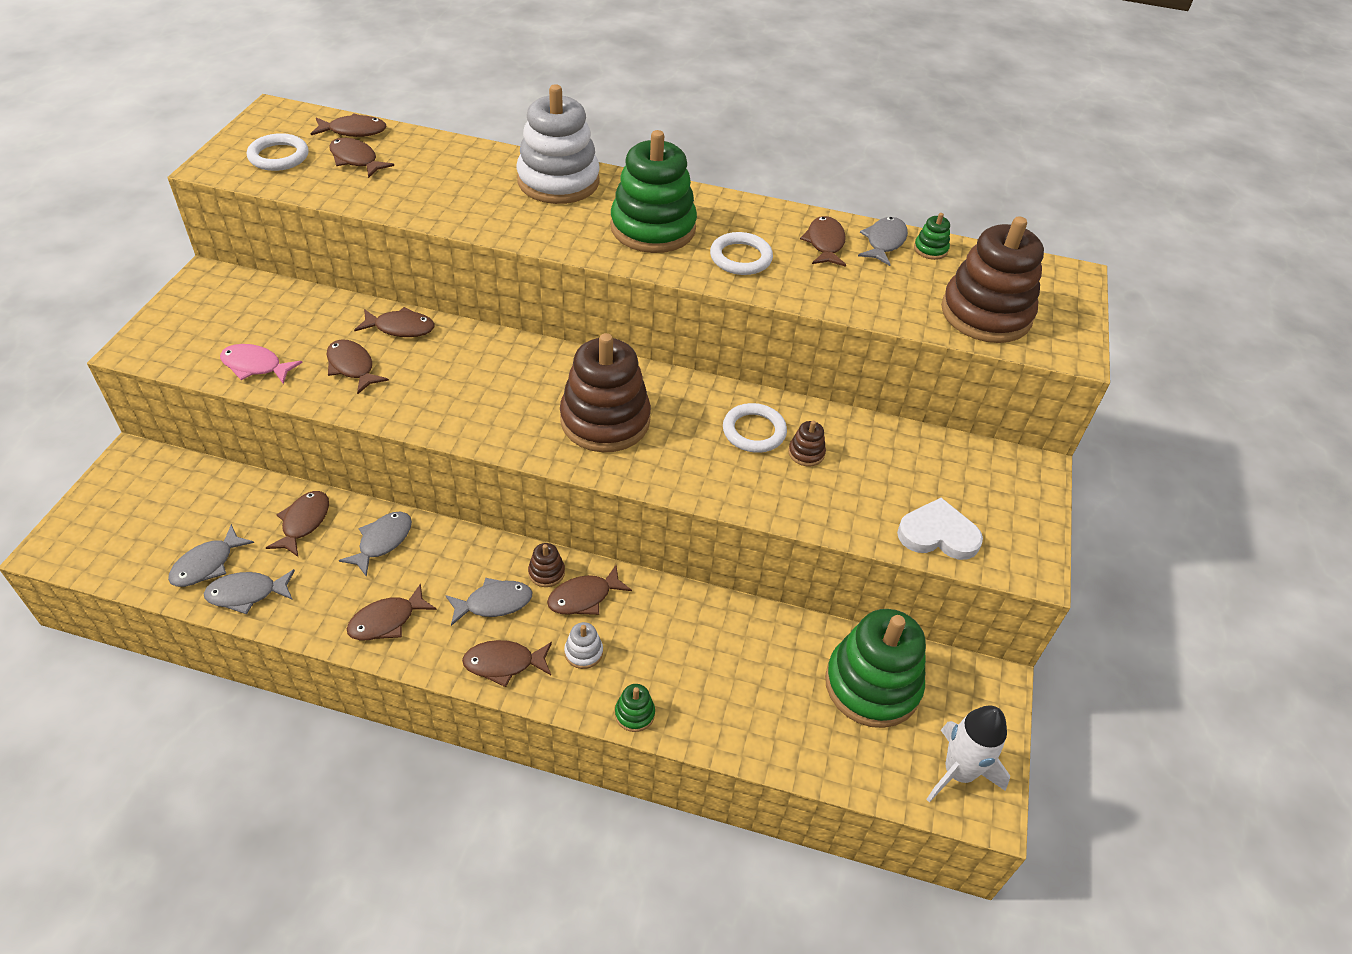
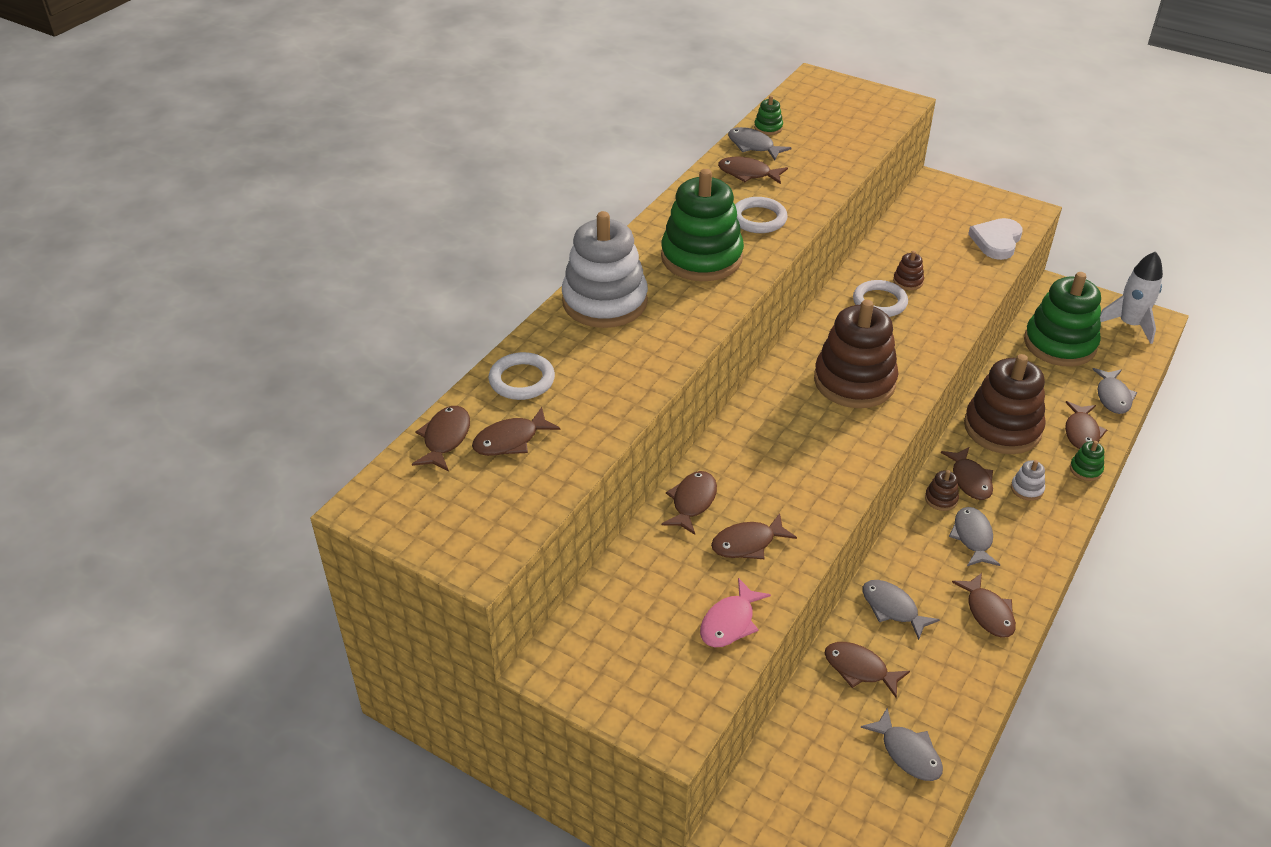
camera: 70 degrees left, 5 degrees down
grey fish [204,569,295,614] -> grey fish moved to [1092,368,1137,414]
white ring [247,133,309,171] -> white ring moved to [489,352,555,400]
brown fish [462,640,552,687] -> brown fish moved to [1065,401,1107,449]
brown stacking toy [941,216,1044,343] -> brown stacking toy moved to [964,354,1046,454]

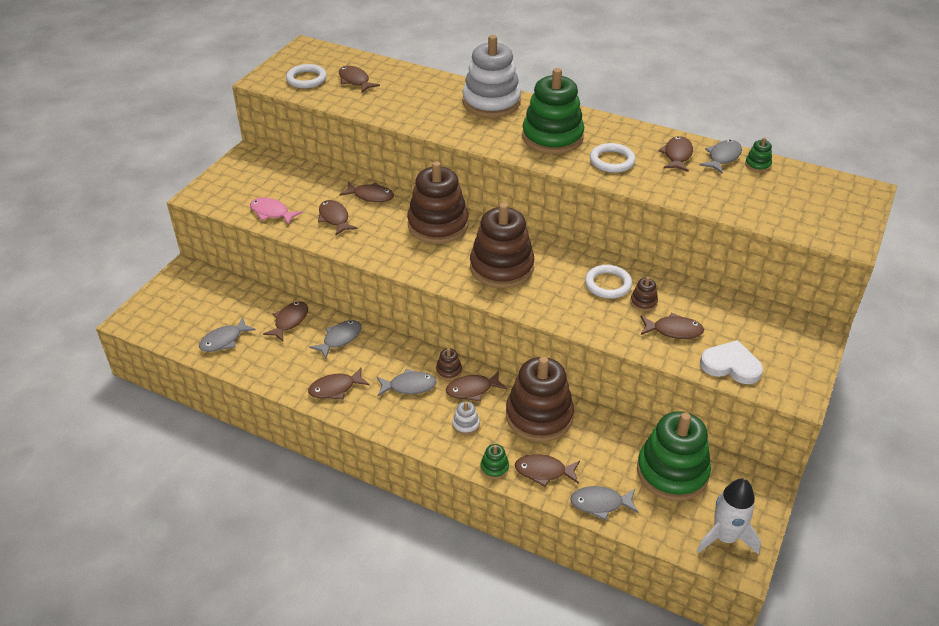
camera: 85 degrees right, 0 degrees up
brown fish [412,406,470,471] -> brown fish moved to [641,313,704,339]
white ring [489,352,555,400] -> white ring moved to [286,64,327,88]
none -> brown stacking toy [407,161,469,244]

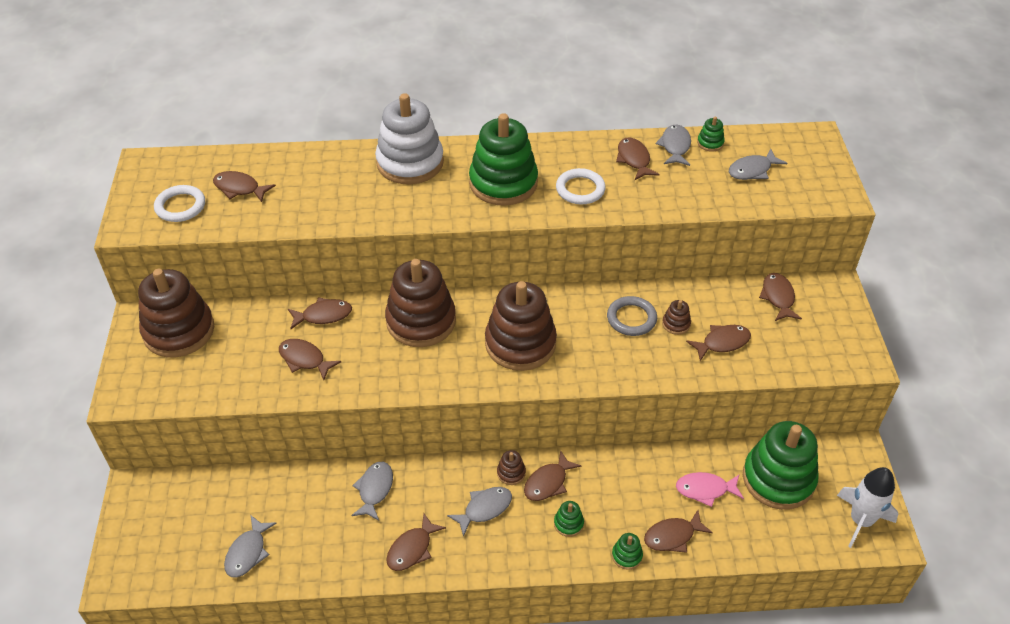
camera: 30 degrees left, 5 degrees up
pink fish [250,198,302,225] -> pink fish moved to [676,472,744,507]
brown fish [263,301,308,342] -> brown fish moved to [759,273,802,321]
white stacking toy [452,401,480,435] -> green stacking toy [554,501,584,537]
brown stacking toy [506,356,574,442] -> brown stacking toy moved to [138,269,214,357]
grey fish [570,486,639,520] -> grey fish moved to [729,149,787,180]
white ring [585,265,632,299] -> grey ring [607,296,657,336]
white heart [700,340,763,384] -> none

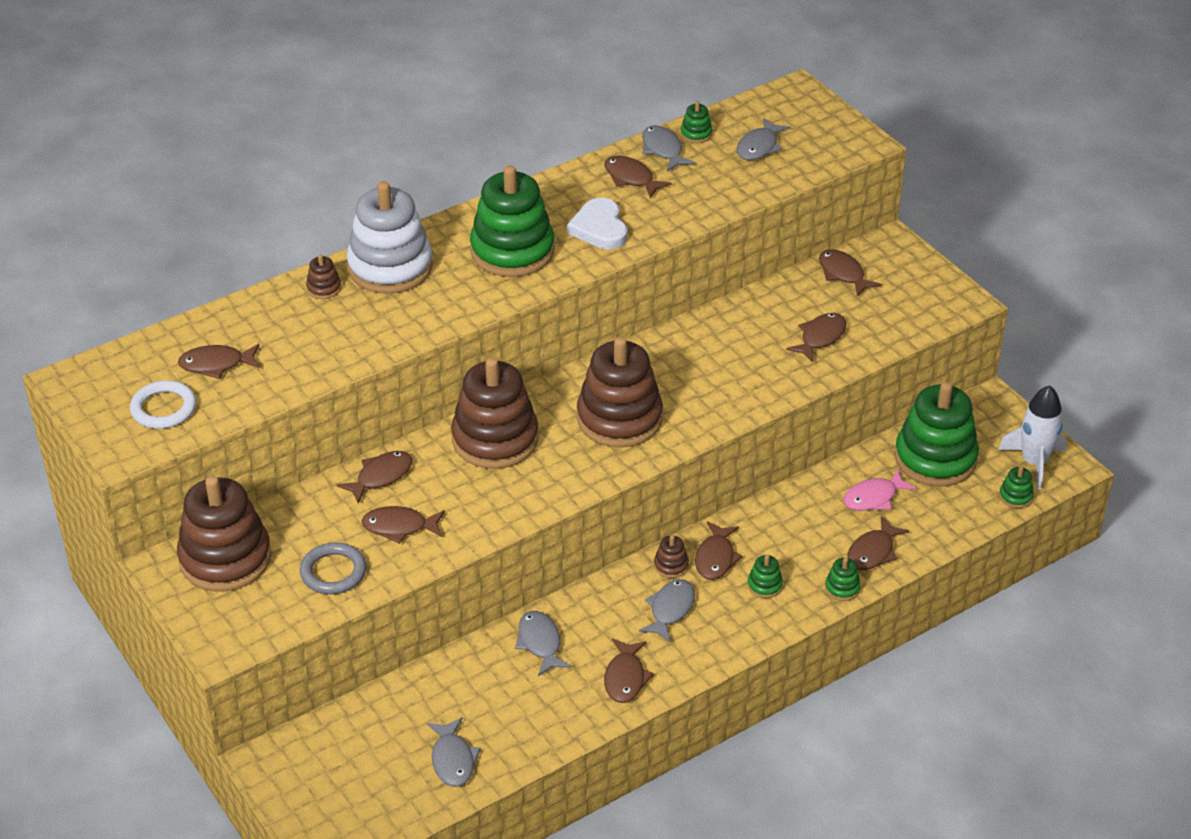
camera: 30 degrees left, 5 degrees down
white ring [556,168,606,204] -> white heart [567,198,627,249]
grey ring [607,296,657,336] -> grey ring moved to [300,542,366,594]
brown stacking toy [662,300,691,335] -> brown stacking toy moved to [306,254,341,299]
none -> green stacking toy [999,466,1034,508]

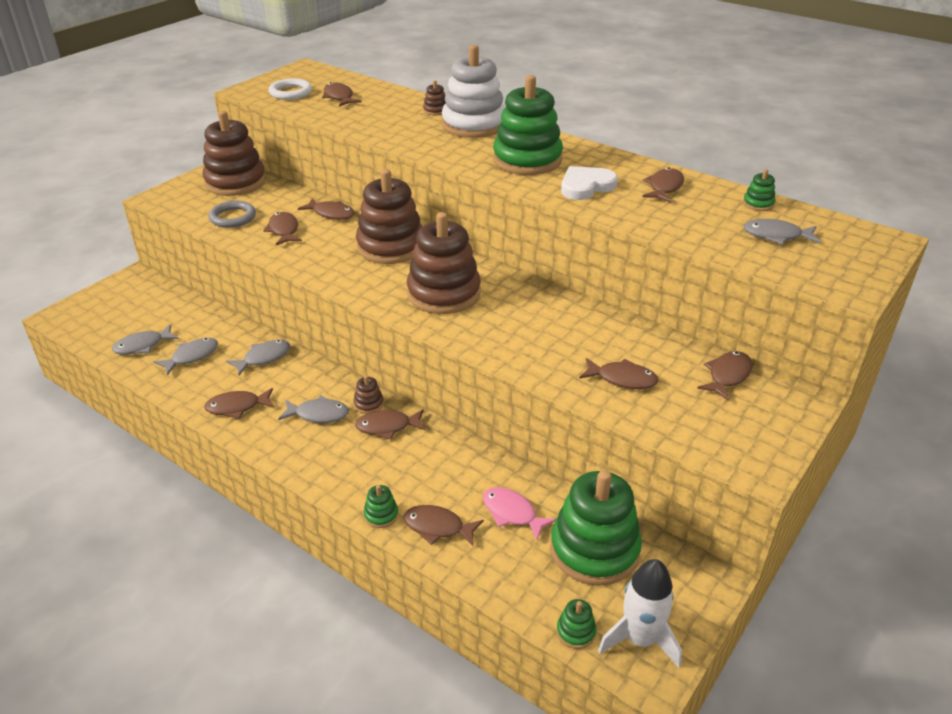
camera: 70 degrees right, 5 degrees down
grey fish [642,125,695,172] -> grey fish moved to [154,338,218,375]
green stacking toy [747,555,783,598] -> none

